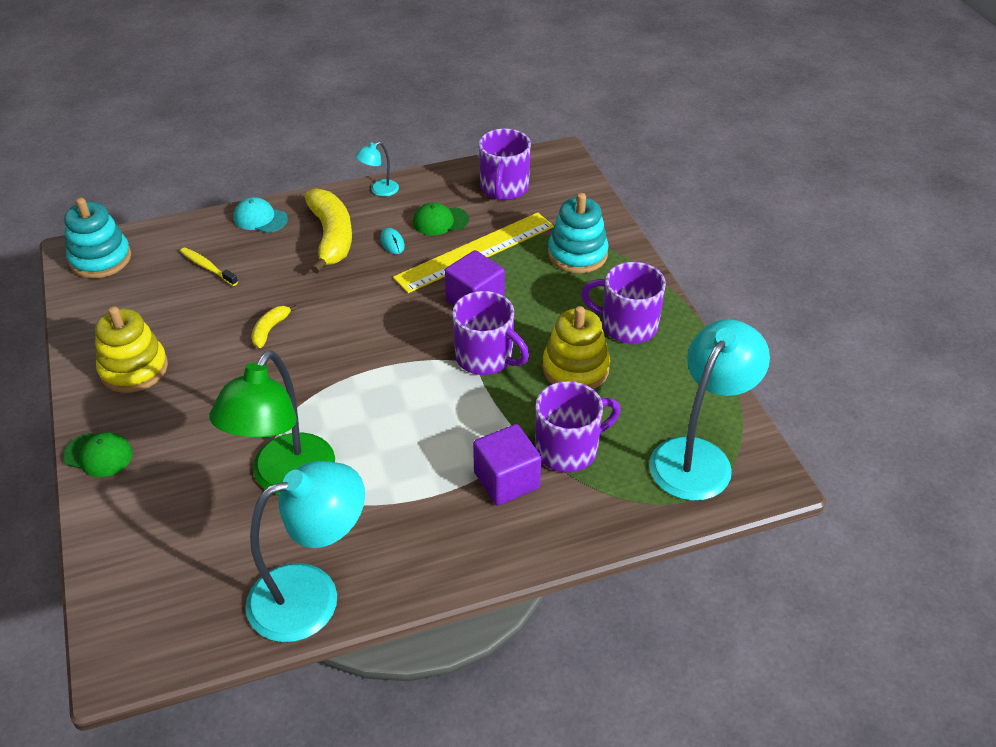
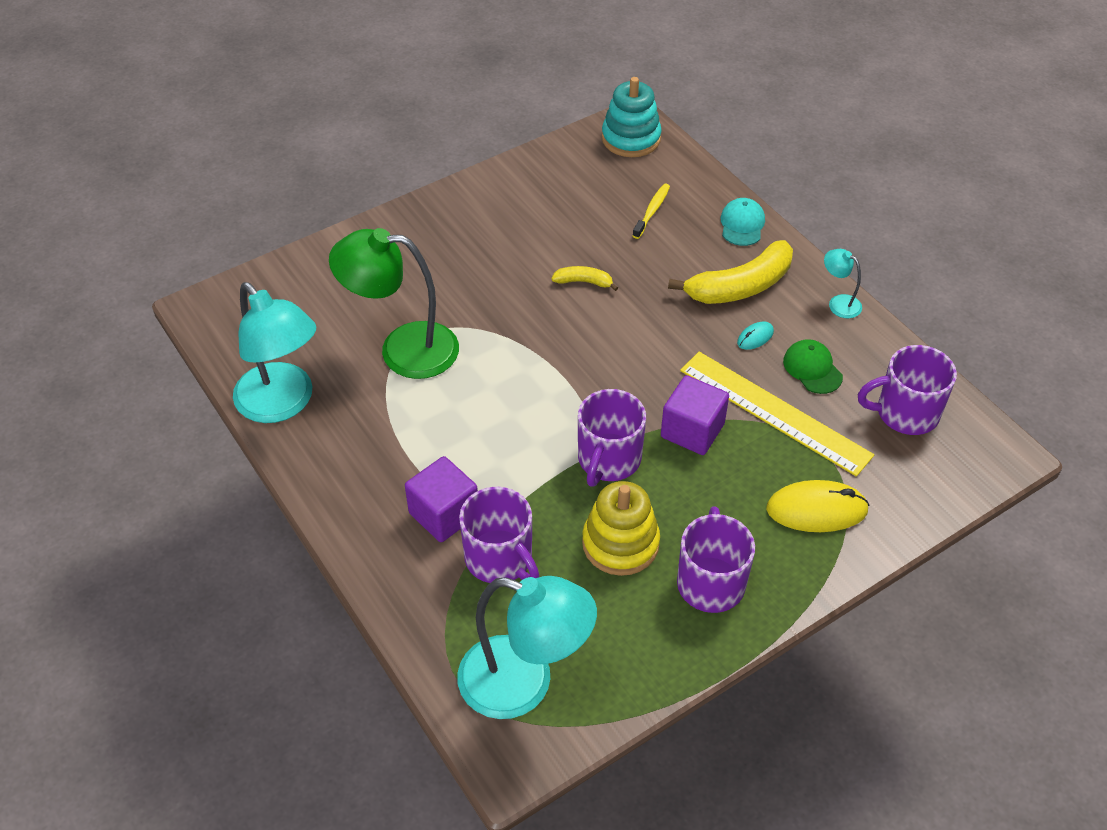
camera: 75 degrees right, 5 degrees up
green cap [63,432,133,477] -> none
yellow stacking toy [95,306,168,393] -> none
turquoise stacking toy [548,193,608,273] -> yellow mouse [766,480,869,532]

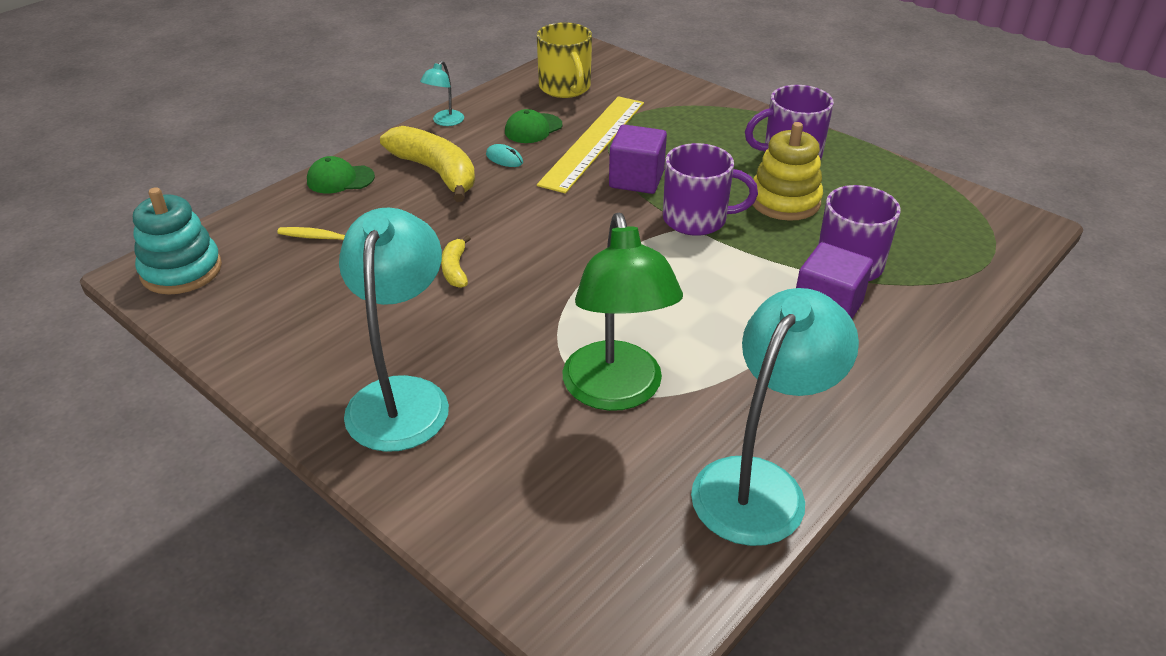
camera: 105 degrees left, 10 degrees down
turquoise lamp [457,576,597,719] -> turquoise lamp moved to [339,208,449,452]
turquoise cap [720,198,765,246] -> green cap [307,156,375,194]
yellow mouse [766,480,869,532] -> none
purple mug [858,345,957,435] -> yellow mug [537,22,592,98]

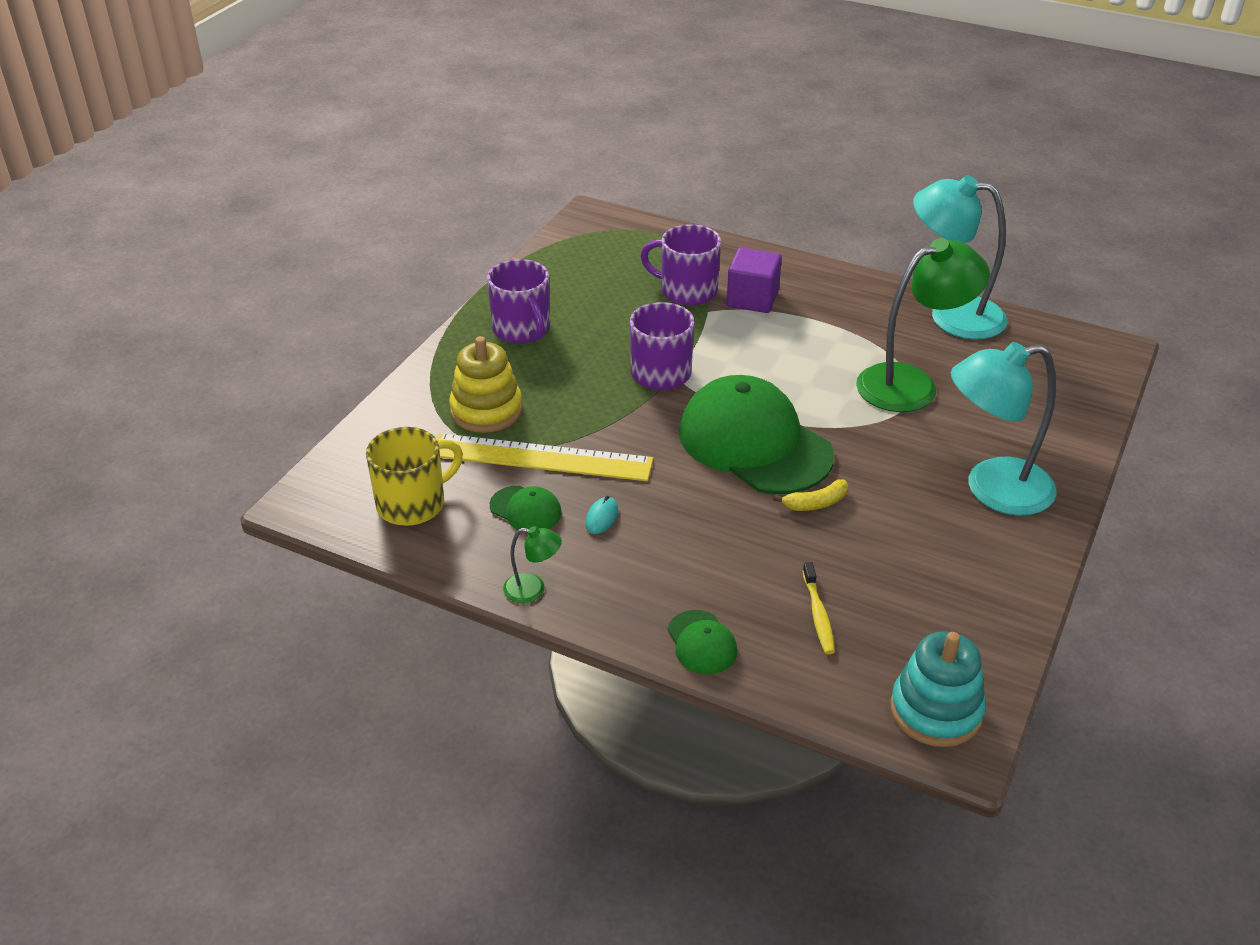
camera: 105 degrees left, 0 degrees up
yellow banana [380,126,475,202] -> none
turquoise lamp [420,61,464,126] -> green lamp [503,526,562,603]
purple cube [609,125,667,194] -> none
yellow stacking toy [753,122,823,221] -> yellow stacking toy moved to [449,336,523,433]
none -> green cap [679,375,834,494]

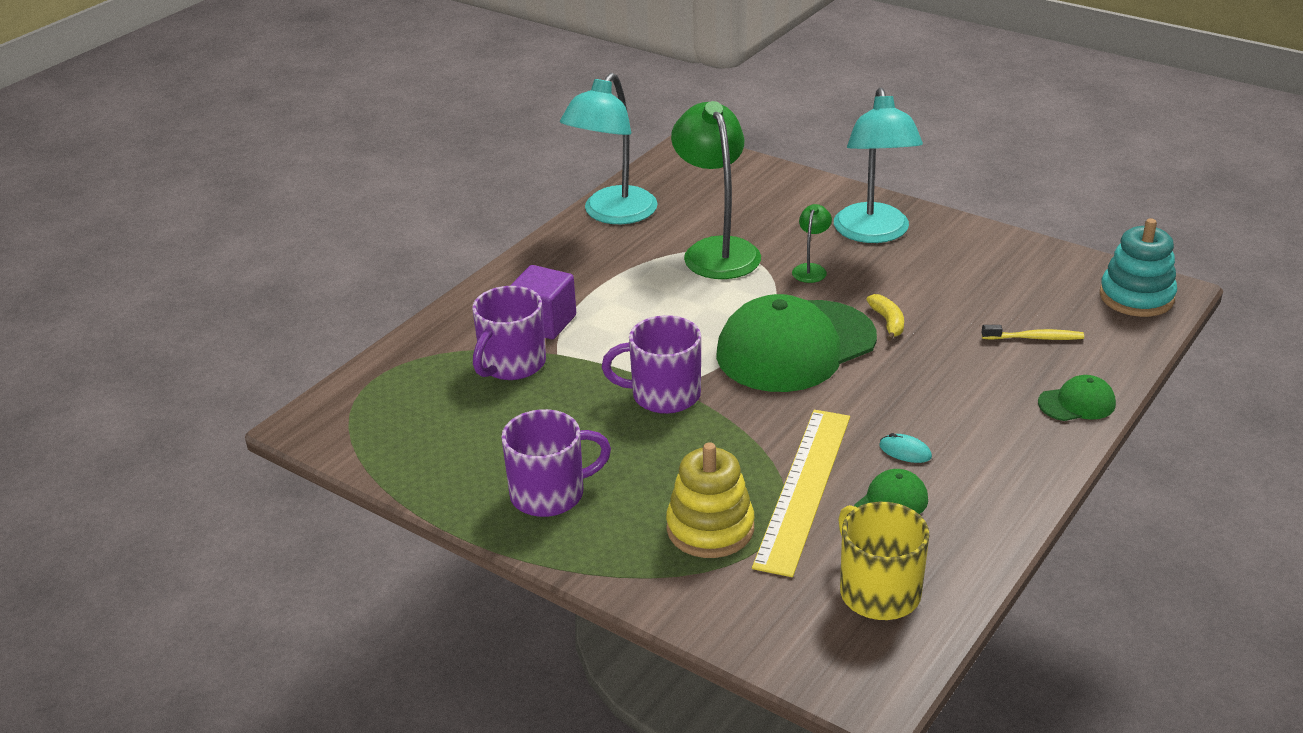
camera: 80 degrees left, 5 degrees down
green lamp [503,526,562,603] -> green lamp moved to [792,204,832,283]

